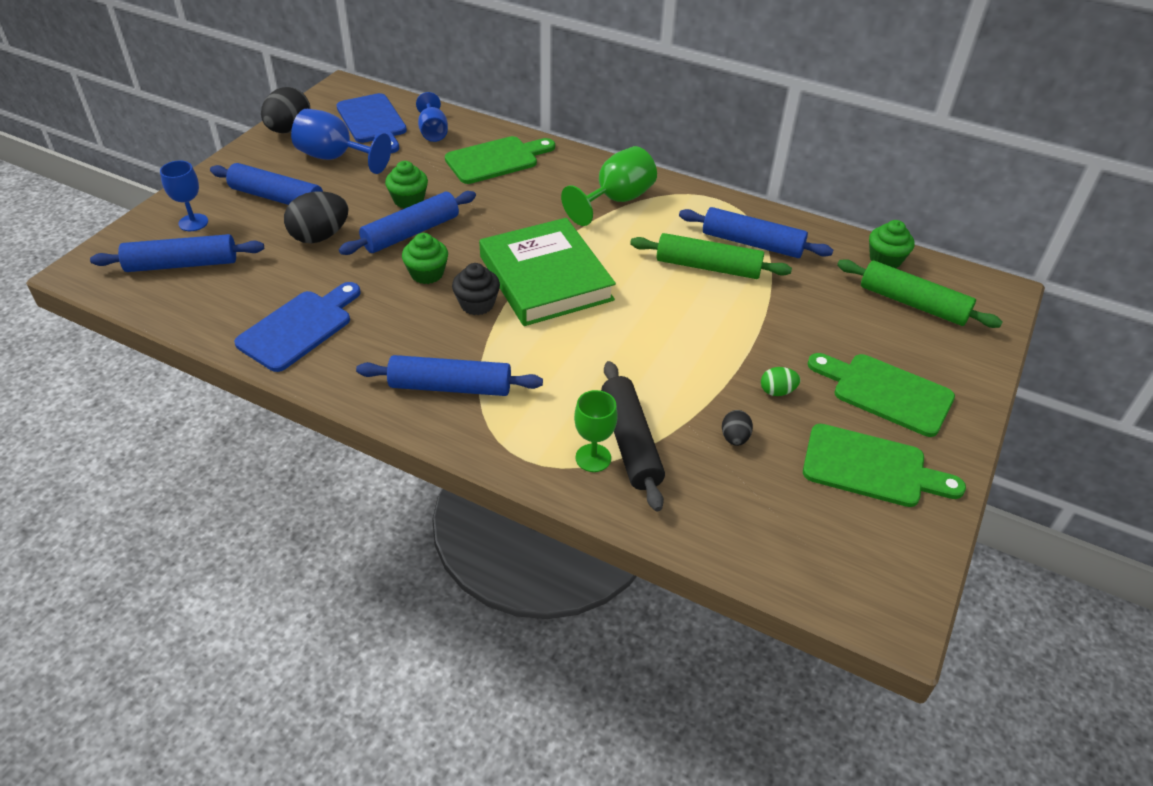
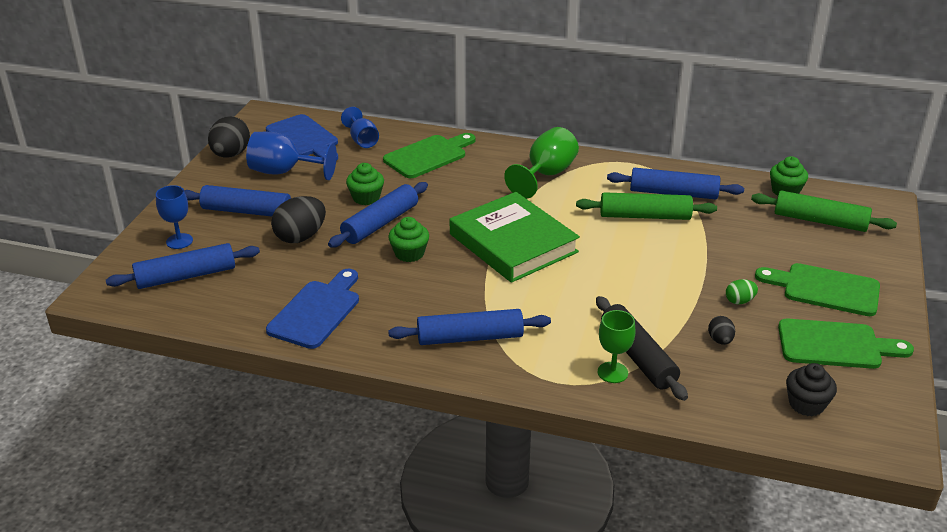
camera: 10 degrees left, 10 degrees down
black cupcake [452,263,500,315] -> black cupcake moved to [786,363,837,416]

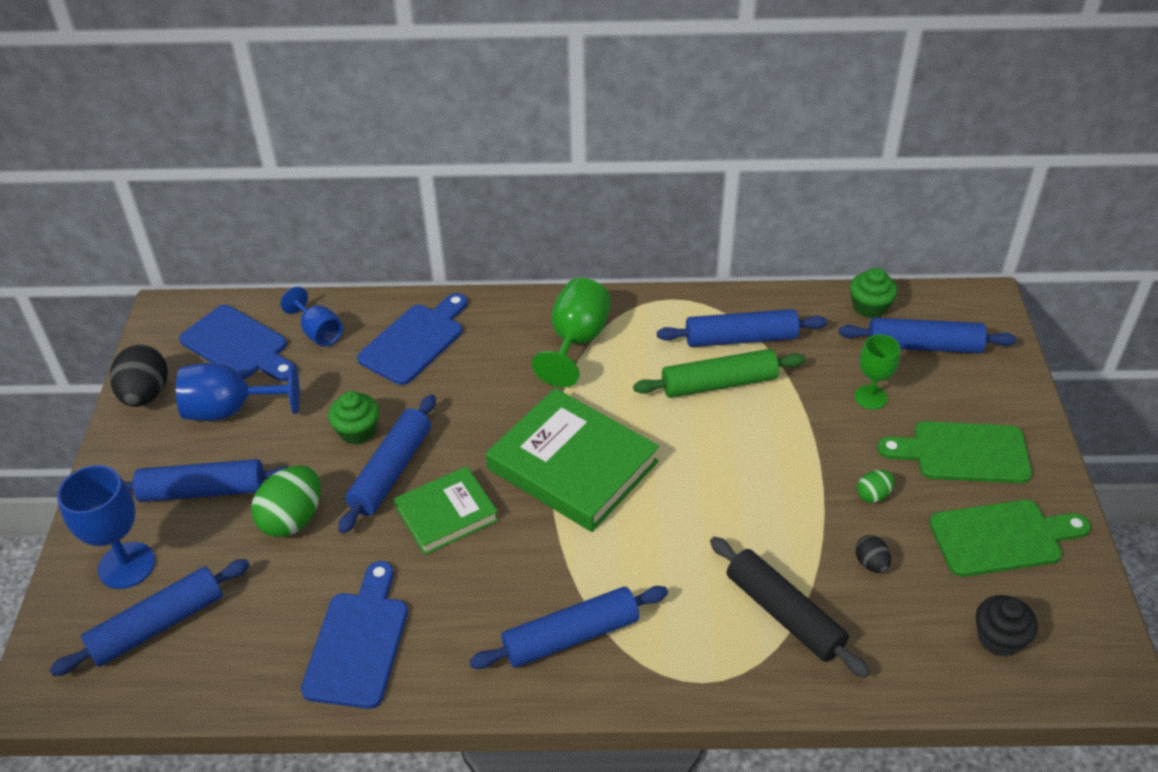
camera: 15 degrees left, 10 degrees up
blue goblet [156,185,193,249] -> blue goblet [57,465,155,589], size x1.53
black egg [271,196,326,243] -> green egg [251,465,321,537]
green cutting board [383,133,476,178] -> blue cutting board [357,293,468,385]
green cupcake [388,217,429,262] -> green book [394,466,499,555]
green goblet [598,310,635,383] -> green goblet moved to [854,334,900,410]
green rolling pin [751,191,897,232] -> blue rolling pin [839,318,1016,353]

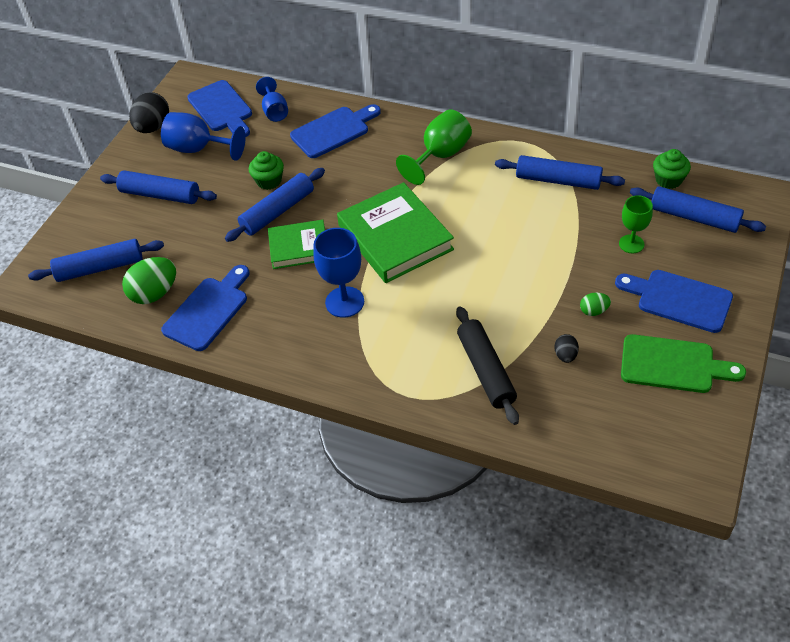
camera: 25 degrees right, 5 degrees up
blue goblet [57,465,155,589] -> blue goblet moved to [313,228,364,318]
green egg [251,465,321,537] -> green egg moved to [122,257,176,304]
blue rolling pin [469,586,668,669] -> none
green rolling pin [633,349,806,398] -> none
green cutting board [877,421,1032,484] -> blue cutting board [615,270,733,333]
black cupcake [976,595,1038,657] -> none

